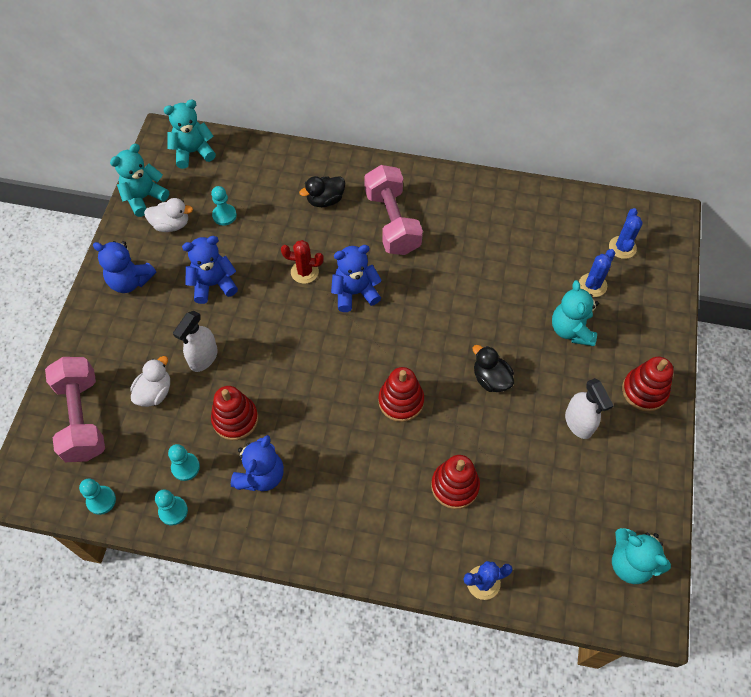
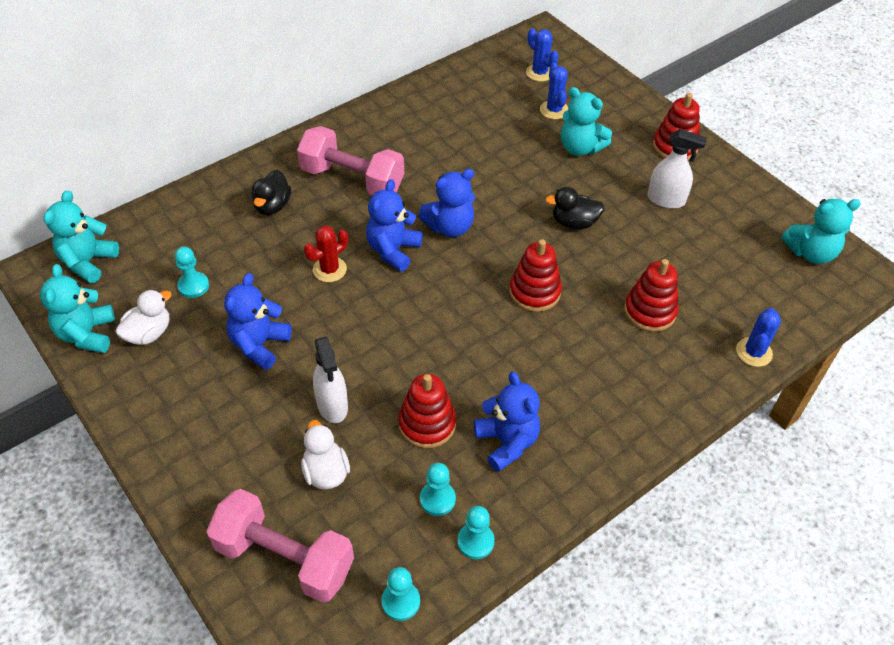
camera: 50 degrees left, 10 degrees down
blue teddy bear [93,241,156,293] -> blue teddy bear moved to [419,169,475,237]

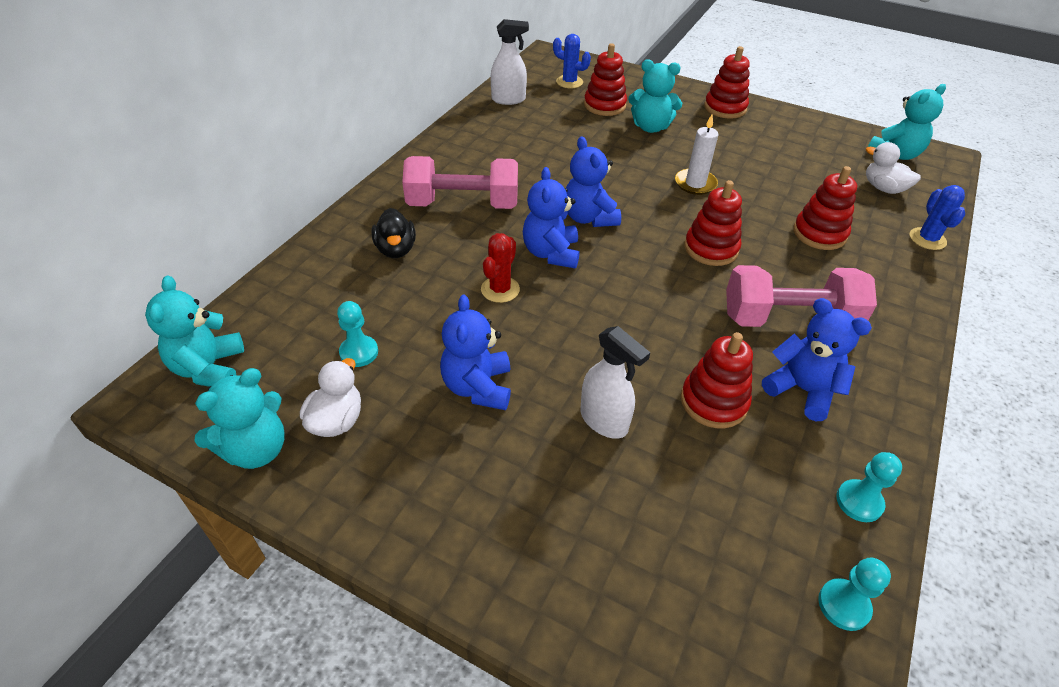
camera: 25 degrees left, 5 degrees down
turquoise teddy bear [40,264,115,353] -> turquoise teddy bear turned 105 degrees counterclockwise [195,368,285,469]
pink dumbbell [206,489,354,603] -> pink dumbbell moved to [726,265,877,327]
white duck [301,420,350,489] -> white duck moved to [866,142,921,194]
blue teddy bear [419,169,475,237] -> blue teddy bear turned 120 degrees clockwise [566,136,621,227]
turquoise pawn [420,463,456,516] -> none
blue cactus [540,63,568,119] -> red stacking toy [584,43,627,116]
black duck [545,187,605,229] -> white candle [675,115,718,195]
white spray bottle [647,129,707,209] -> white spray bottle moved to [491,19,529,105]

